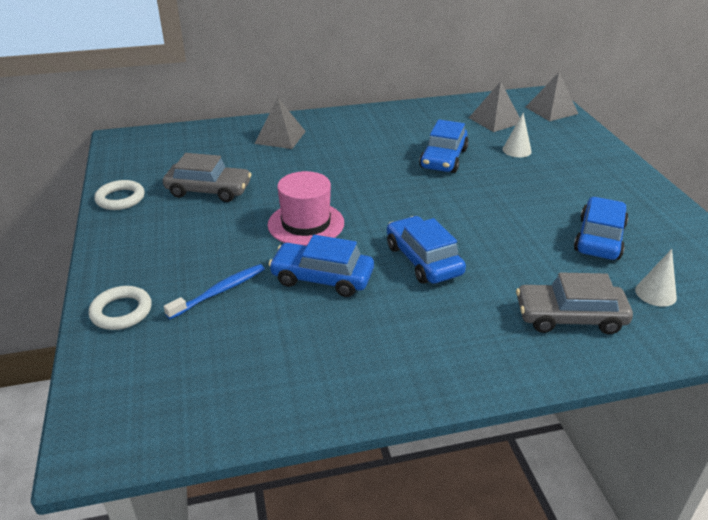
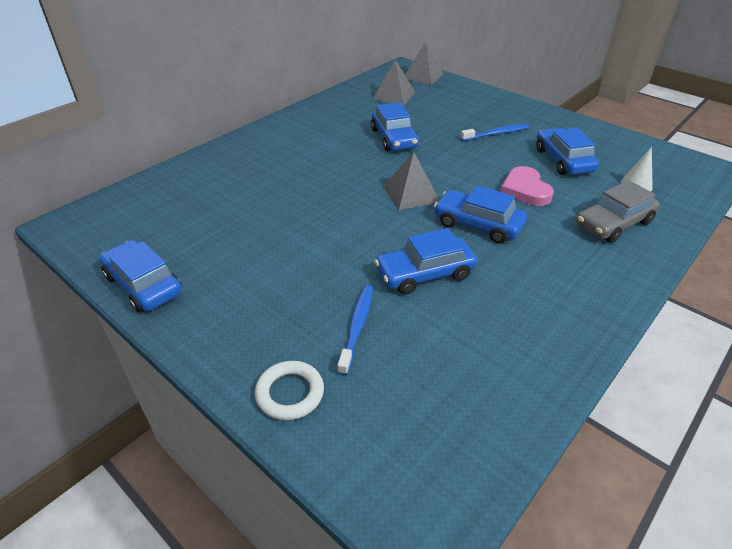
camera: 35 degrees left, 5 degrees up
white ring [94,180,145,210] -> blue car [99,240,182,313]
grey car [163,153,252,202] -> none
grey pyramid [254,97,306,149] -> grey pyramid moved to [383,152,439,210]
pink hat [268,171,344,246] -> none
white cone [503,113,532,157] -> none
none -> blue toothbrush [460,124,530,141]
none -> pink heart [500,166,554,206]

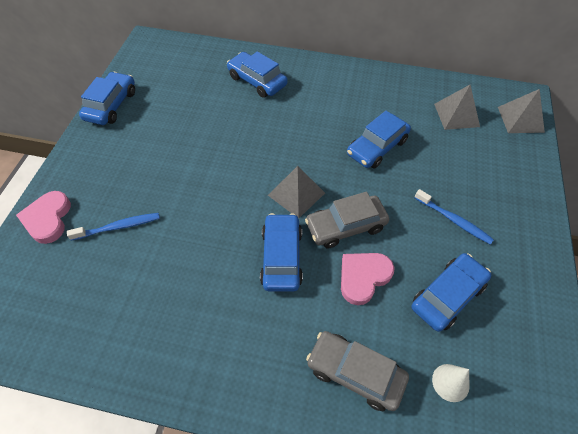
camera: 60 degrees right, 15 degrees up
white ring [255,361,324,420] -> pink heart [16,191,71,244]
blue car [375,228,477,295] -> blue car moved to [227,52,288,98]
none -> grey car [305,192,389,248]

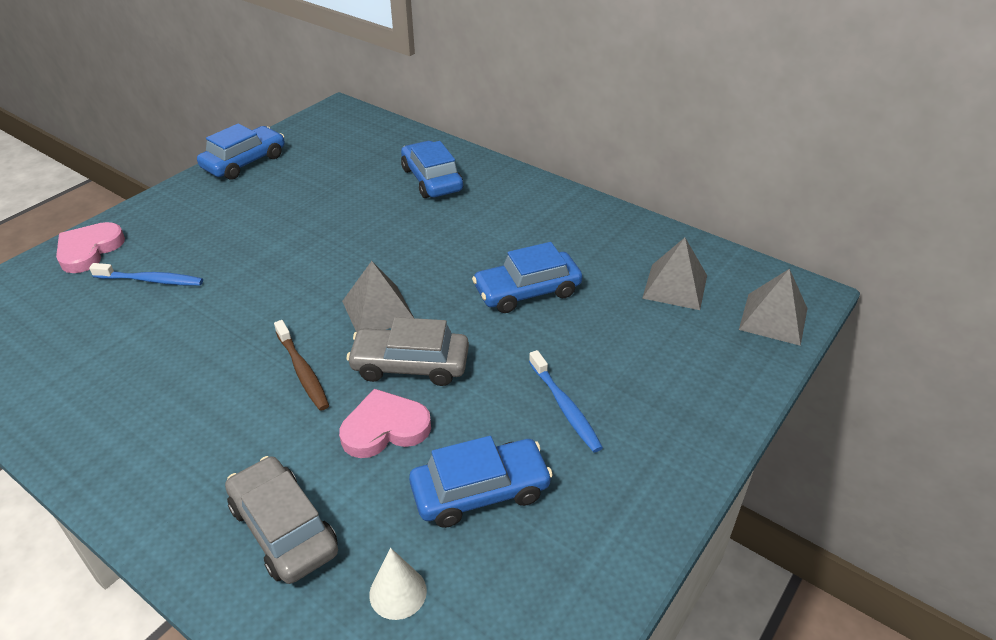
camera: 25 degrees right, 15 degrees down
blue car [260,213,303,292] -> brown toothbrush [274,320,329,411]

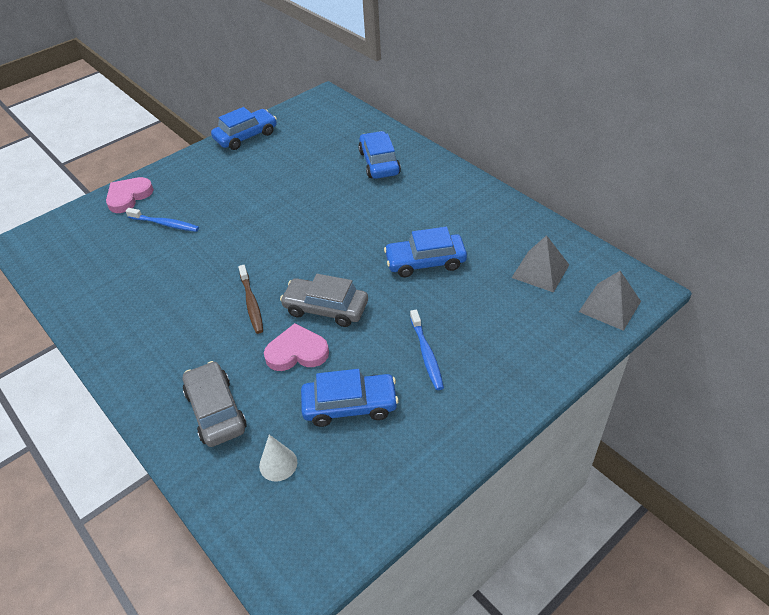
camera: 15 degrees right, 5 degrees up
grey pyramid [342,261,414,332] -> none

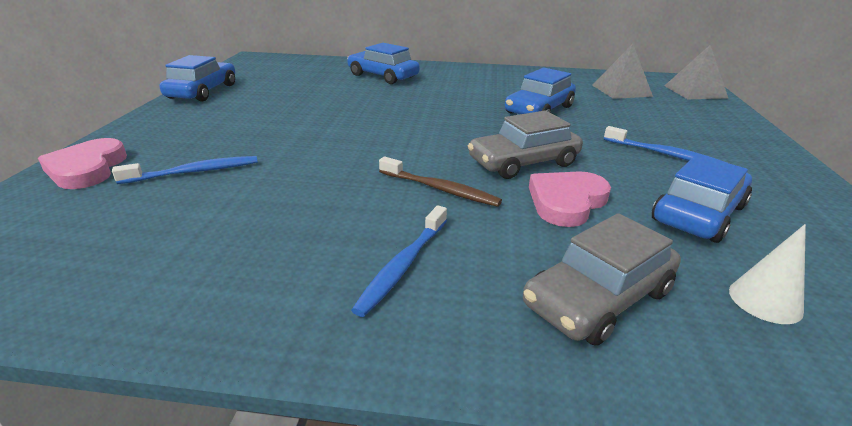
camera: 45 degrees left, 15 degrees down
grey car [183,361,247,447] -> grey car turned 60 degrees counterclockwise [523,213,681,346]
none -> blue toothbrush [351,205,447,317]

